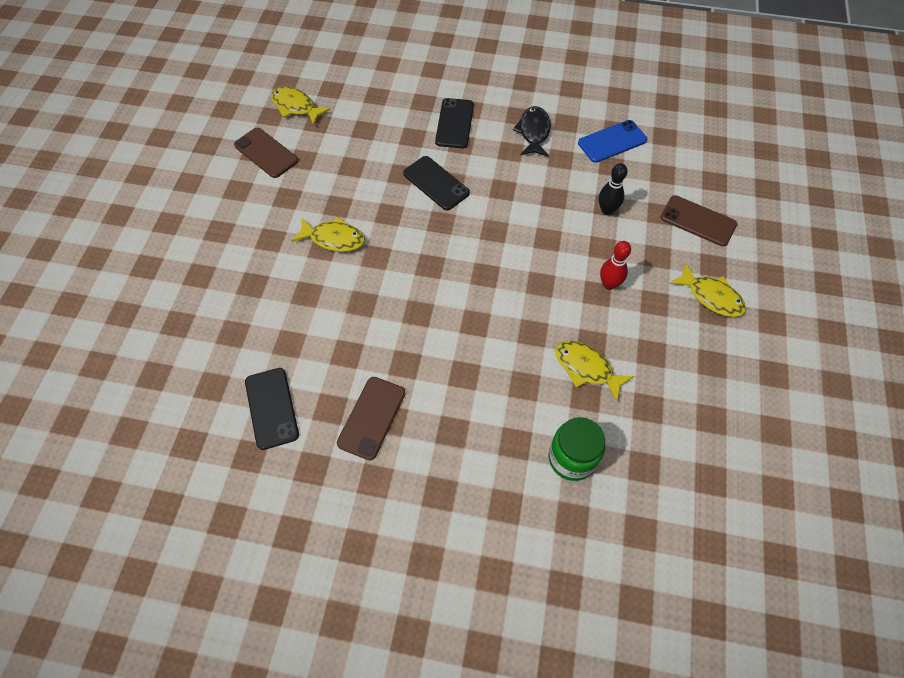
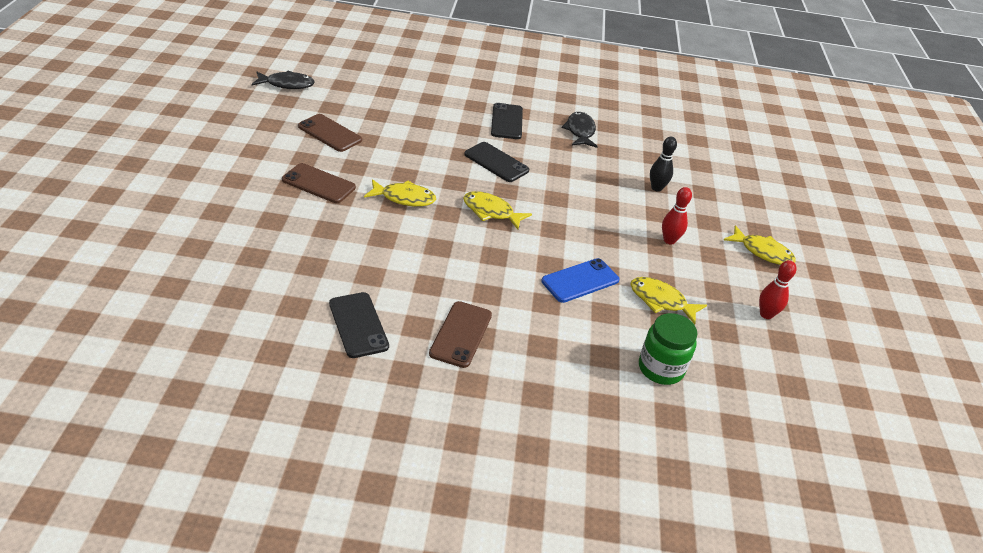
camera: 10 degrees left, 20 degrees down
yellow fish [271,87,331,125] -> yellow fish moved to [463,191,532,230]
blue phone [578,120,647,163] -> blue phone moved to [541,258,619,303]
brown phone [660,195,737,246] -> brown phone moved to [282,163,356,203]
none -> black fish [252,70,315,89]
none -> red bowling pin [759,260,797,319]

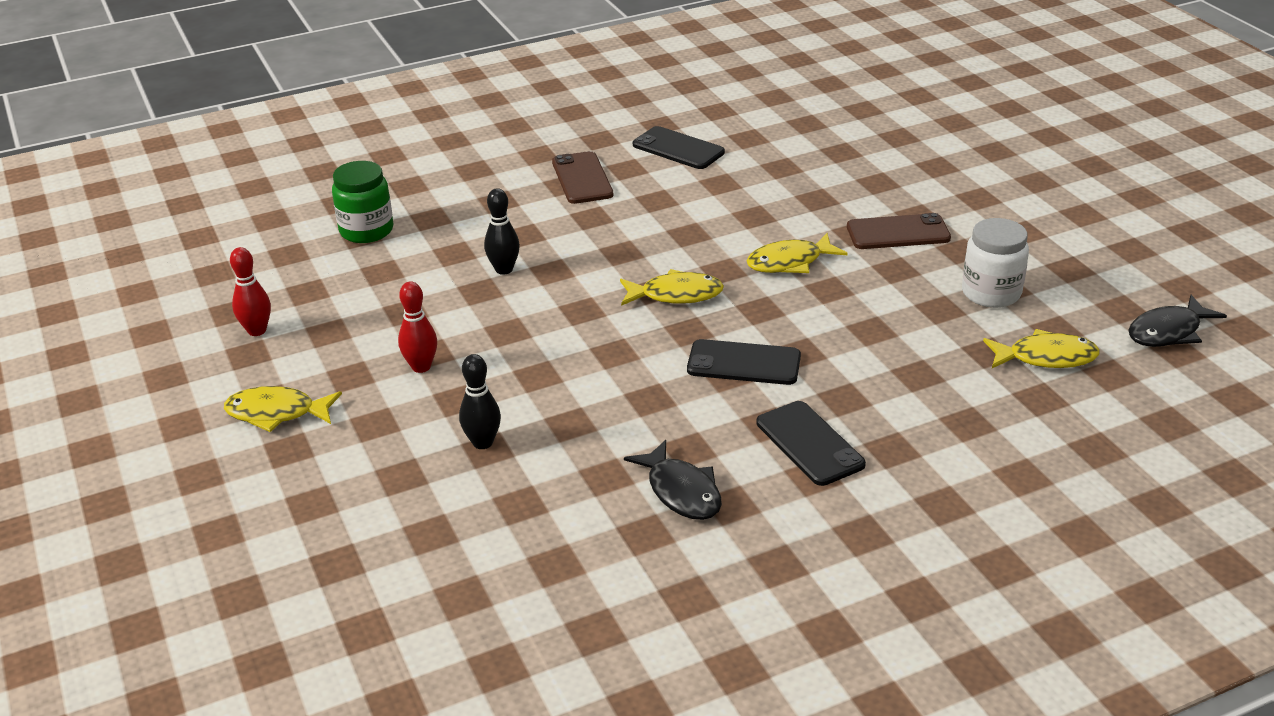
camera: 155 degrees right, 5 degrees down
brown phone [298,114,362,152] -> white jar [962,218,1029,308]
blue phone [541,258,619,303] -> black bowling pin [484,188,520,275]
yellow fish [630,277,707,324] -> yellow fish moved to [983,329,1099,368]

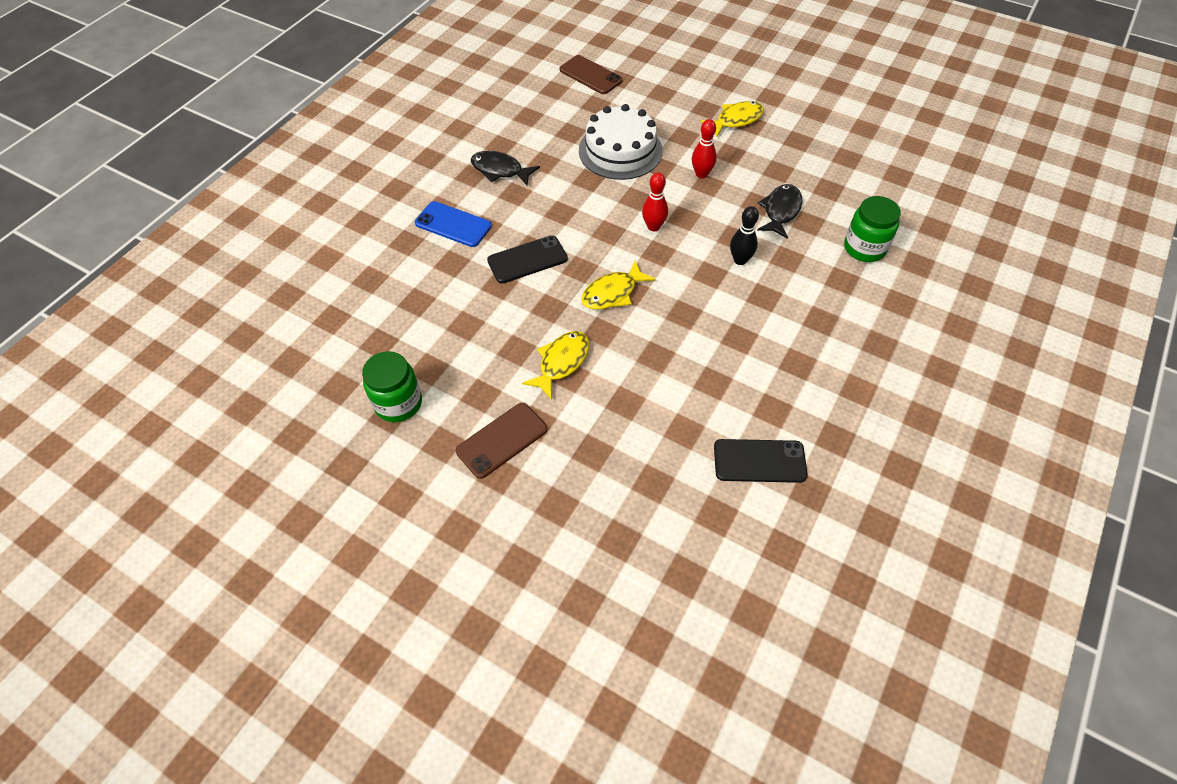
camera: 145 degrees right, 20 degrees up
red bowling pin [230,247,271,336] -> red bowling pin moved to [642,172,668,231]
black bowling pin [459,354,501,449] -> white cake [579,104,663,180]
brown phone [552,151,613,204] -> brown phone moved to [559,55,623,94]
black phone [756,401,866,486] -> blue phone [415,201,492,247]
white jar [962,218,1029,308] -> green jar [362,351,422,422]
yellow fish [983,329,1099,368] -> none
black fish [1128,295,1227,347] -> black fish moved to [757,184,802,239]

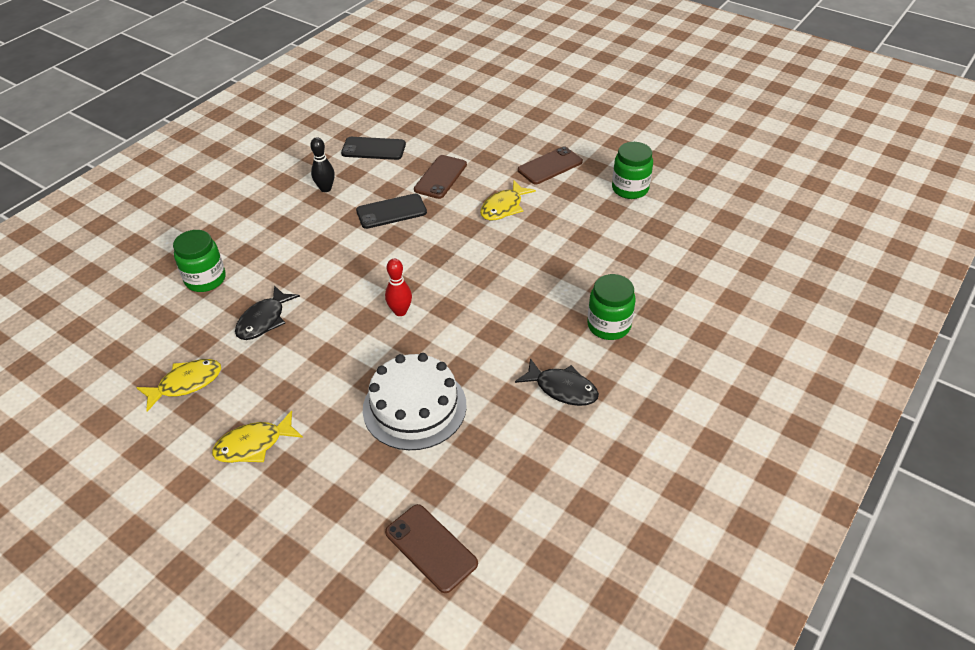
camera: 175 degrees left, 10 degrees down
blue phone [415,201,492,247] -> green jar [587,274,636,340]
black phone [487,235,568,284] -> black phone moved to [356,193,427,229]
yellow fish [581,261,656,310] -> yellow fish moved to [136,359,221,412]
red bowling pin [692,119,717,178] -> none
black bowling pin [730,206,759,265] -> black bowling pin moved to [310,137,335,192]
none -> brown phone [414,155,467,199]

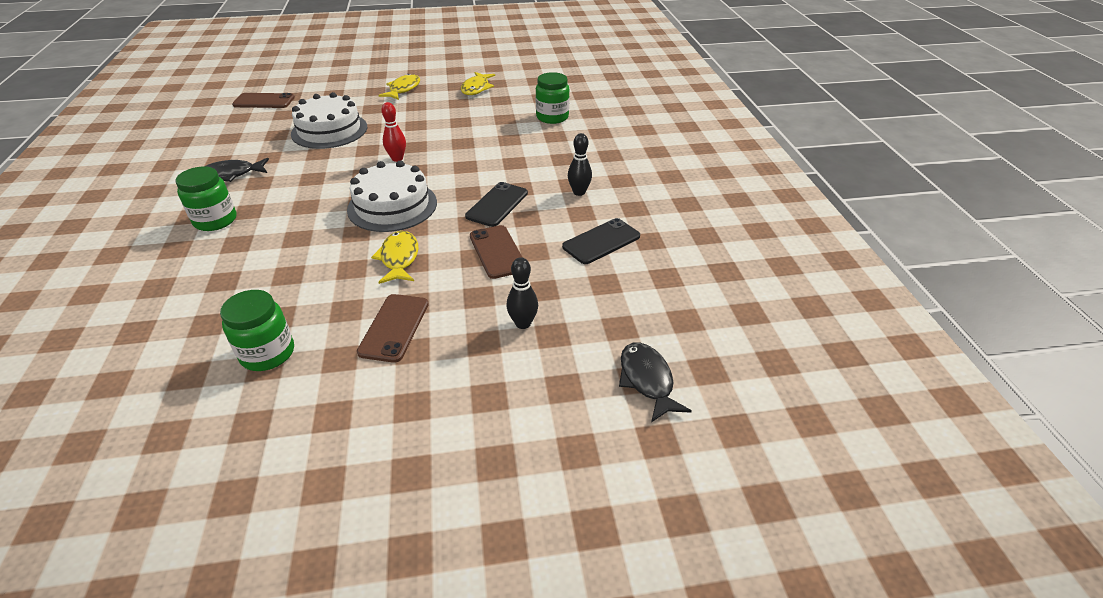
camera: 135 degrees right, 5 degrees down
black fish [235,285,300,340] -> black fish moved to [619,342,692,423]
none -> white cake [347,161,437,232]
none -> black bowling pin [506,257,538,329]

